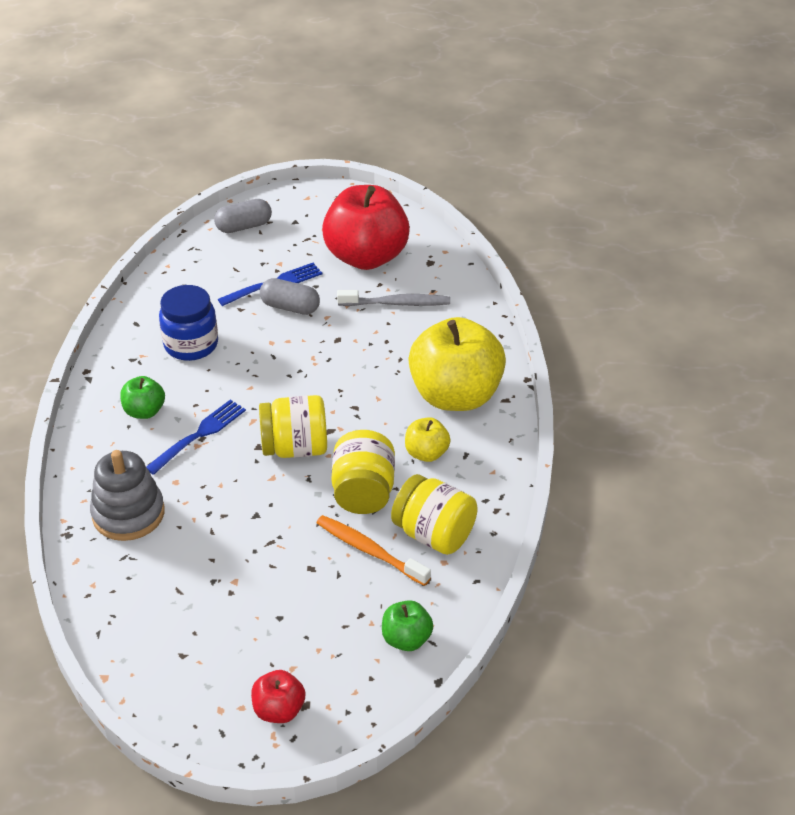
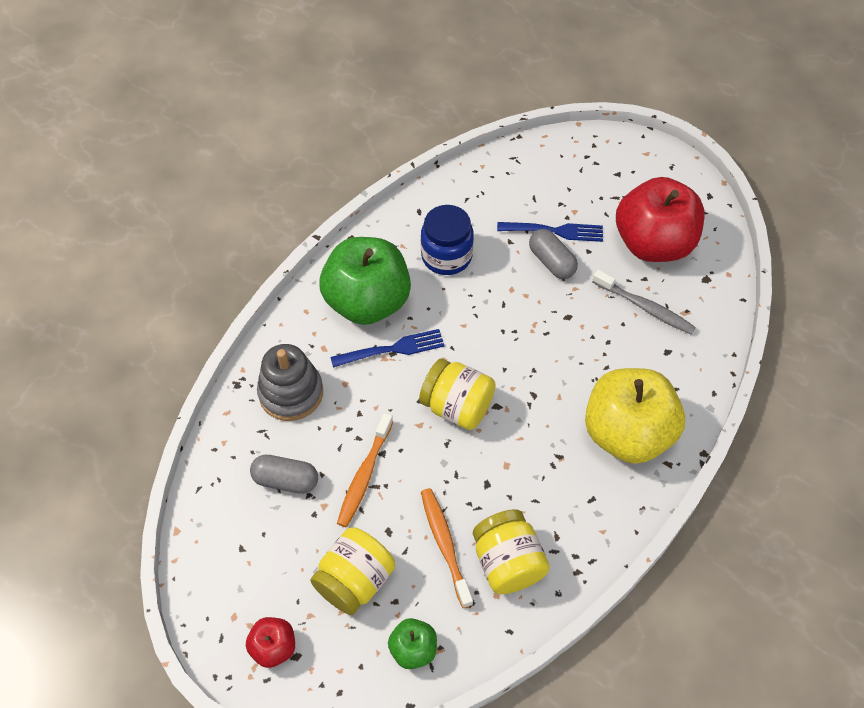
camera: 35 degrees right, 15 degrees up
green apple [120,376,165,419] -> green apple [319,237,411,325], size x2.19
grey capsule [214,199,272,233] -> grey capsule moved to [250,455,318,494]
yellow jar [331,430,395,514] -> yellow jar moved to [310,527,395,615]
yellow apple [405,417,451,462] -> none
none -> orange toothbrush [337,413,393,527]

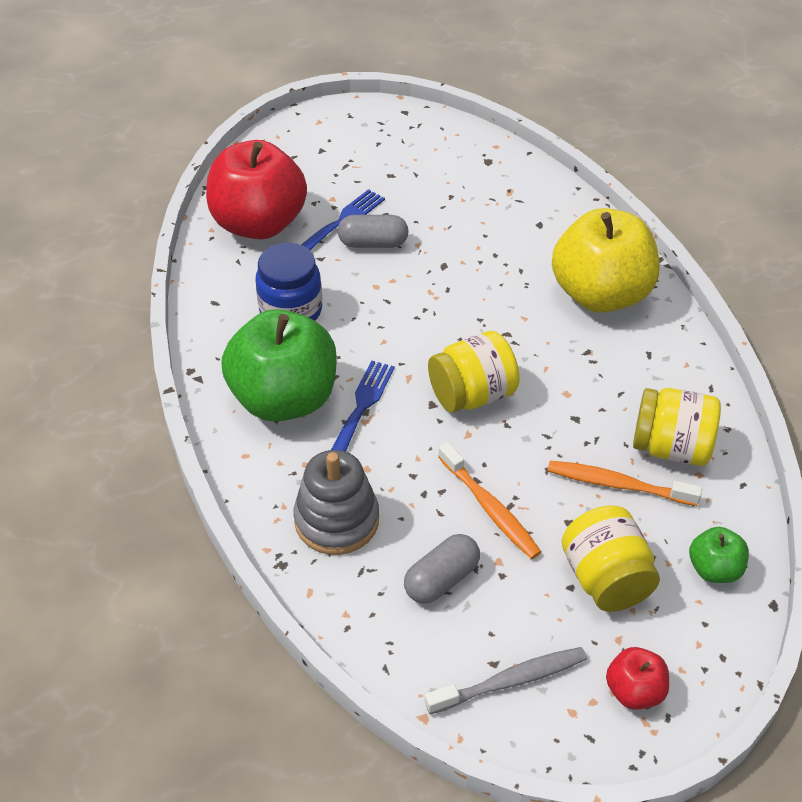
camera: 55 degrees left, 10 degrees down
grey toothbrush [592,269,696,334] -> grey toothbrush moved to [425,647,587,714]
red apple [616,177,705,262] -> red apple moved to [206,140,307,239]

